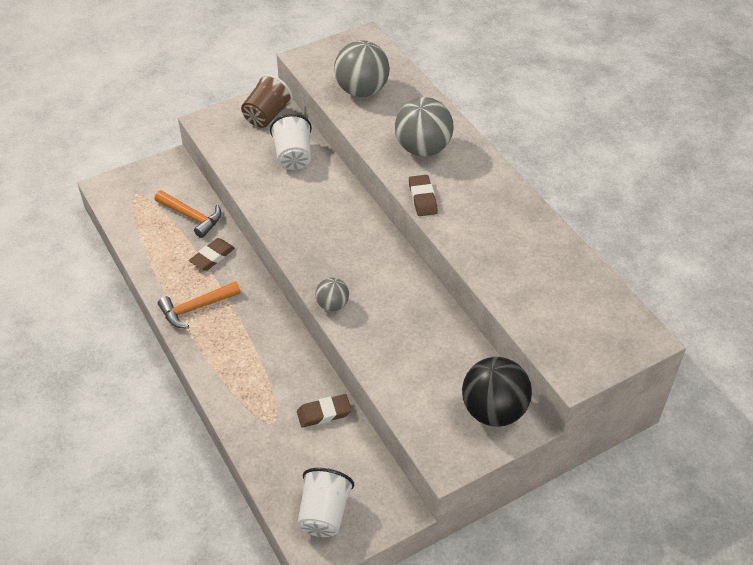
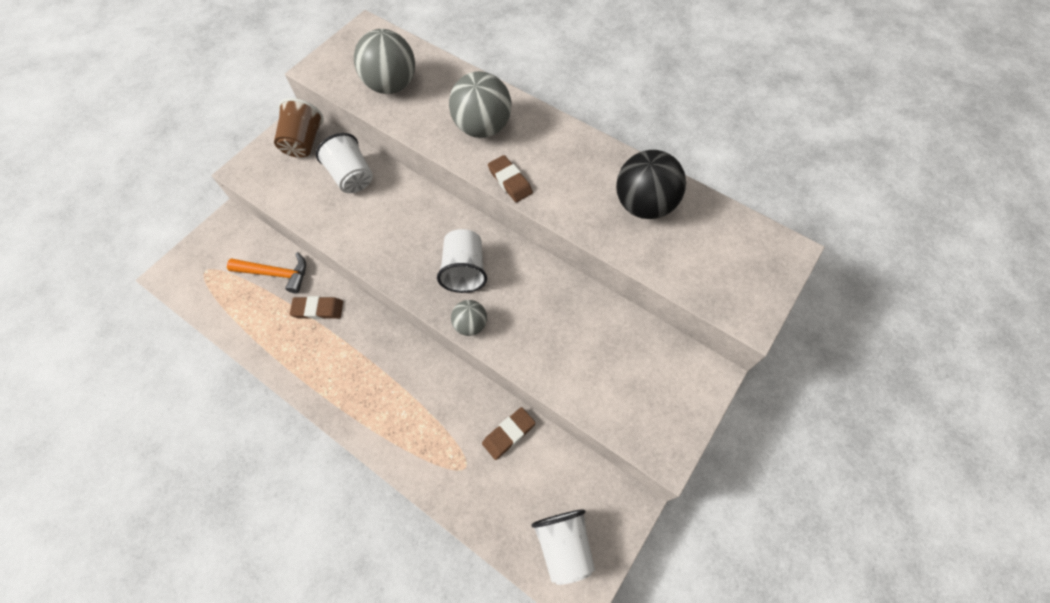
camera: 25 degrees left, 15 degrees up
orange hammer [158,281,241,329] -> none
brown eraser [189,238,235,271] -> brown eraser turned 75 degrees clockwise [290,296,343,319]
black ball [462,357,532,427] -> black ball moved to [616,150,686,219]
none -> white cup [437,229,487,293]

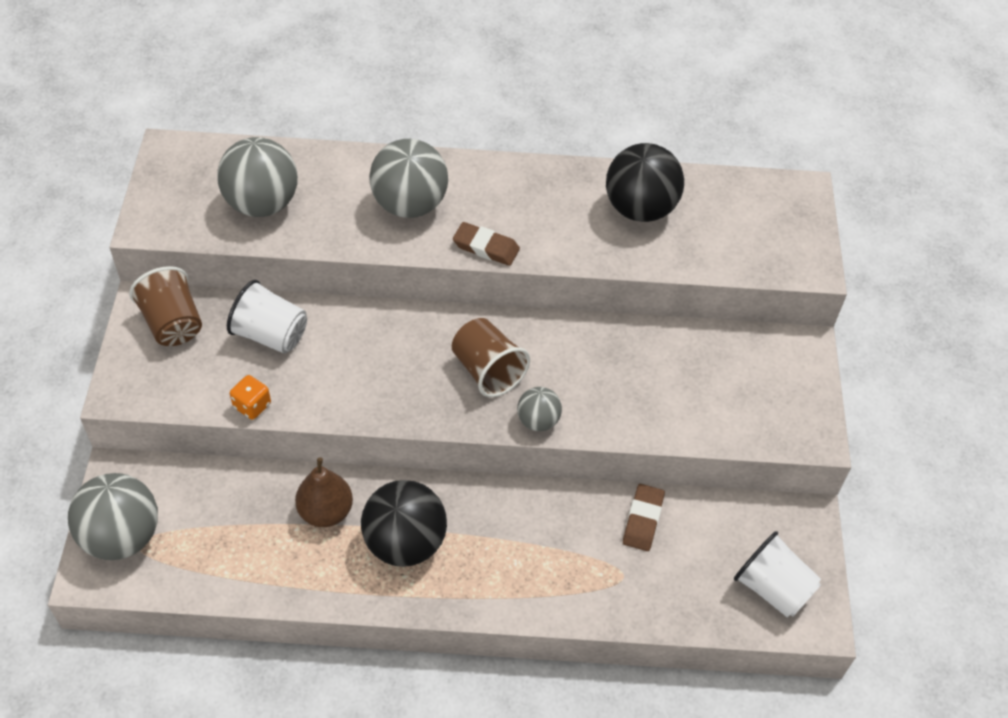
camera: 35 degrees left, 10 degrees down
orange hammer [227,252,306,293] -> none
brown eraser [290,296,343,319] -> brown pear [295,457,353,527]
white cup [437,229,487,293] -> brown cup [452,318,530,397]
none -> grey ball [68,473,158,560]
none -> orange dice [230,375,271,420]
none -> black ball [361,480,447,567]

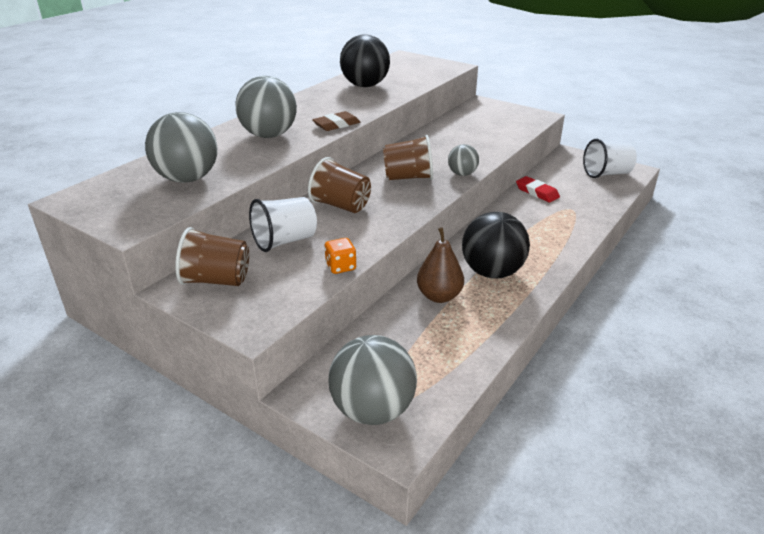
camera: 55 degrees left, 20 degrees down
brown eraser [623,484,665,551] -> red eraser [516,176,560,202]
none -> brown cup [308,157,371,213]

